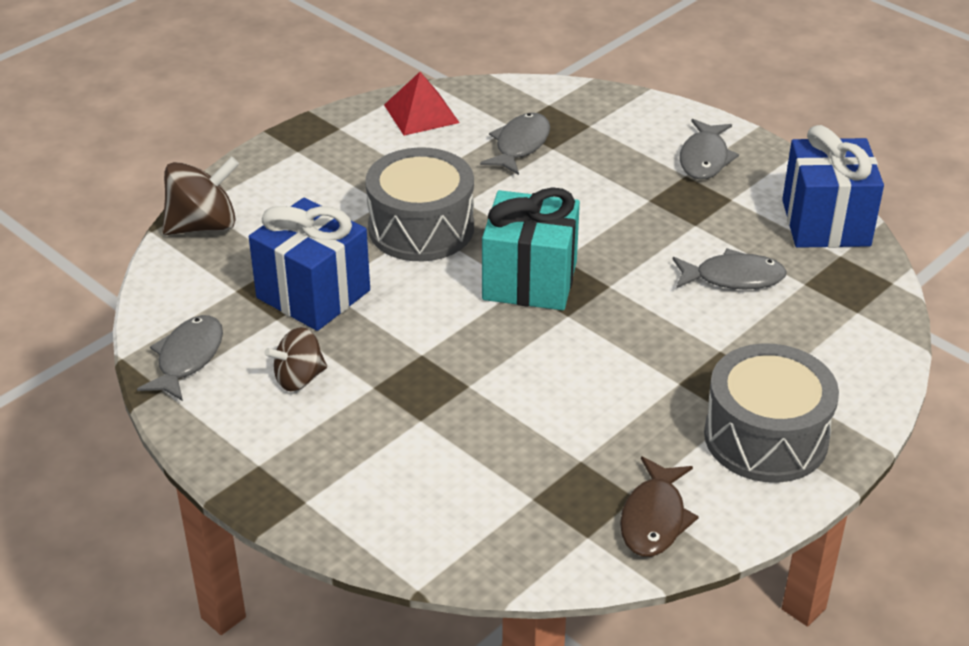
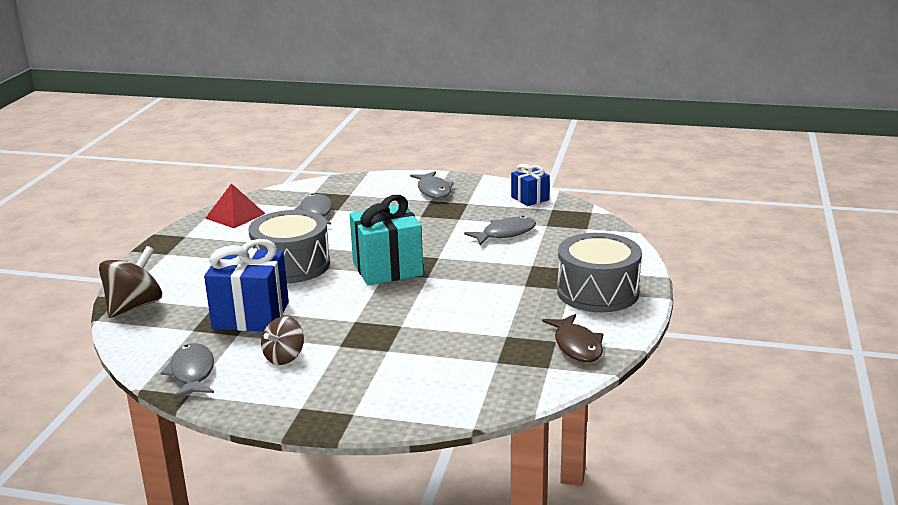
camera: 30 degrees left, 15 degrees down
blue gift [782,125,884,248] -> blue gift [511,164,550,206], size x0.56

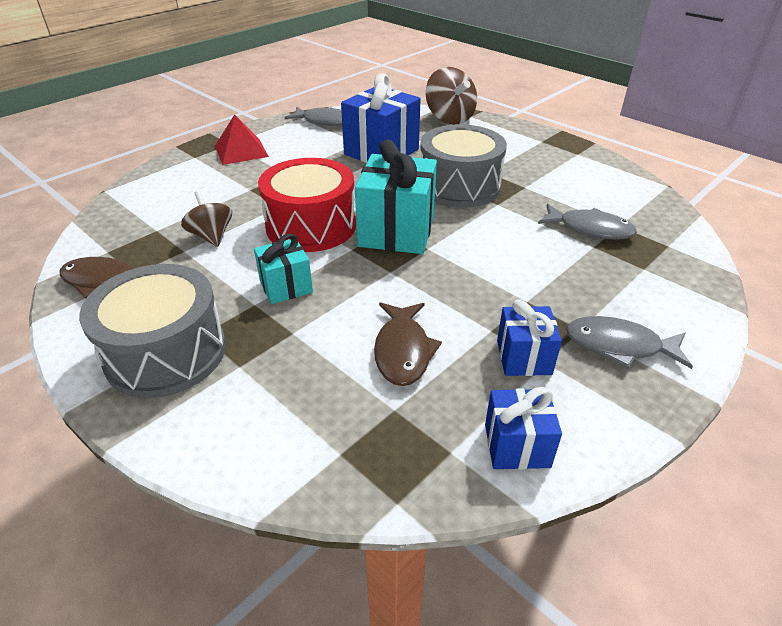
camera: 120 degrees right, 15 degrees up
red pyramid [205,183,266,228] -> red pyramid moved to [215,114,269,165]
brown spinning top [261,316,304,365] -> brown spinning top moved to [181,191,232,247]
grey fish [464,216,536,245] -> brown fish [374,302,442,386]
none -> turquoise gift [254,233,313,304]
none -> red drum [258,158,356,252]
none -> blue gift [497,299,562,376]

